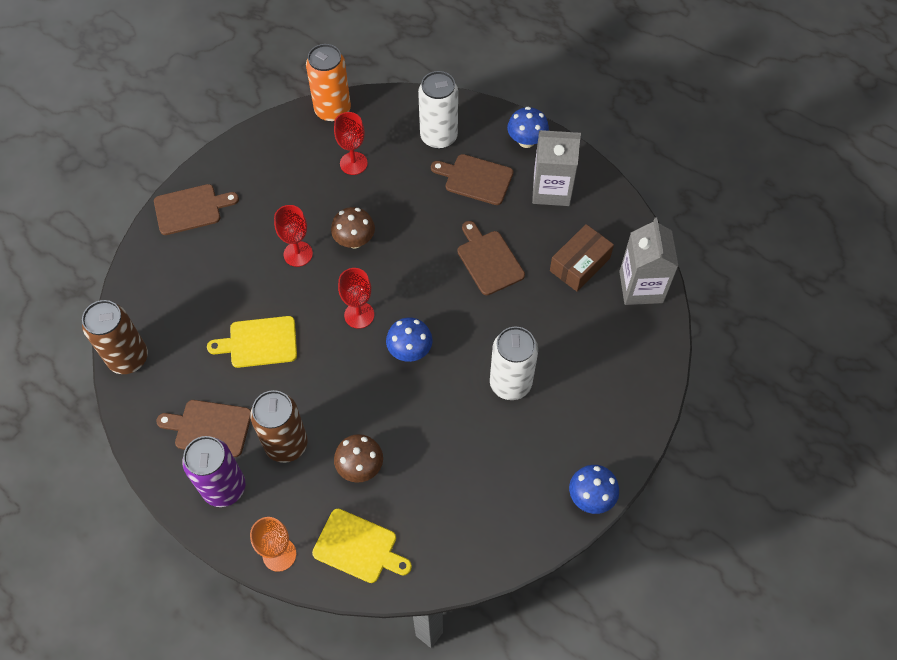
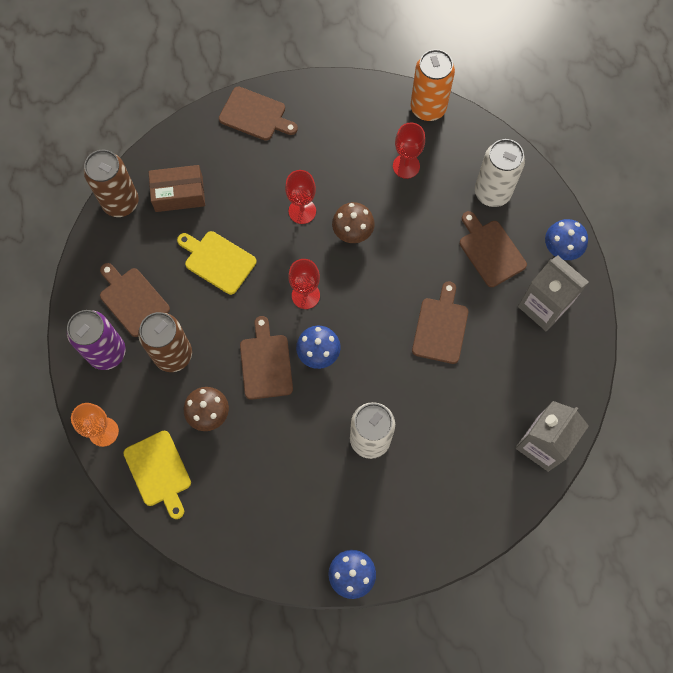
camera: 40 degrees right, 10 degrees up
brown box [550,224,614,292] -> brown box moved to [149,165,205,212]
none -> brown cutting board [240,316,293,400]

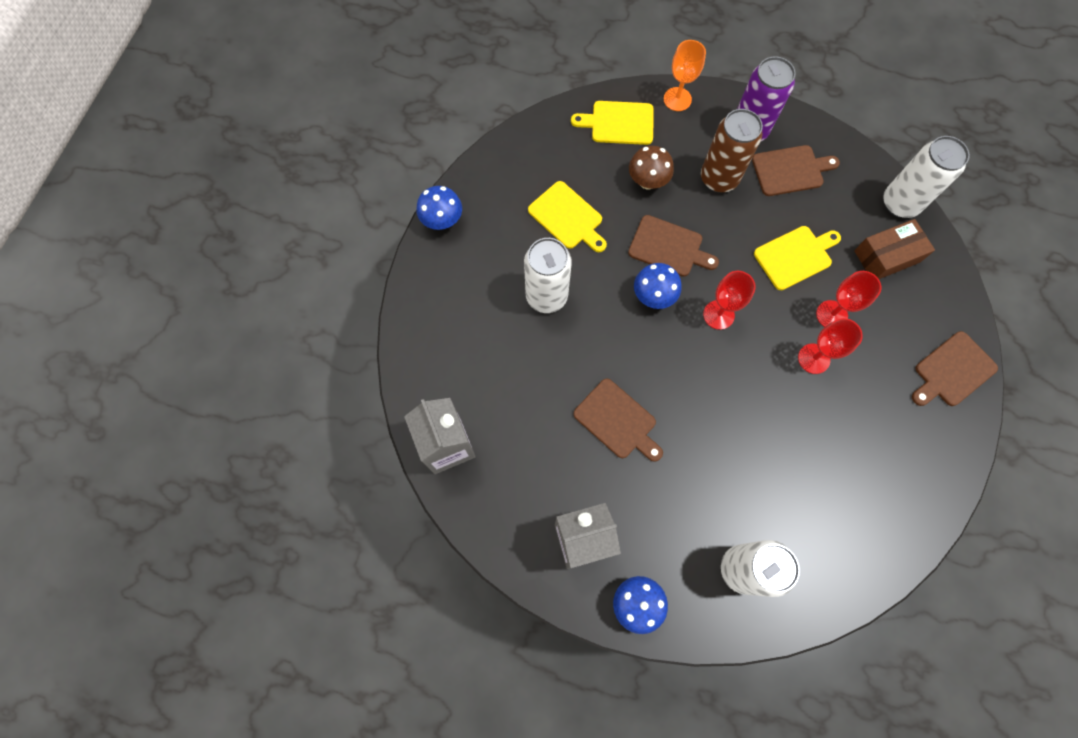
camera: 120 degrees right, 0 degrees up
brown can [84,150,139,217] -> white can [883,136,970,218]
brown box [149,165,205,212] -> brown box turned 45 degrees clockwise [854,219,935,279]
brown mushroom [332,202,375,243] -> none
red goblet [393,122,425,179] -> red goblet moved to [816,271,881,327]
orange can [411,49,455,121] -> none
brown cutting board [460,211,527,287] -> none
none -> yellow cutting board [528,181,607,252]

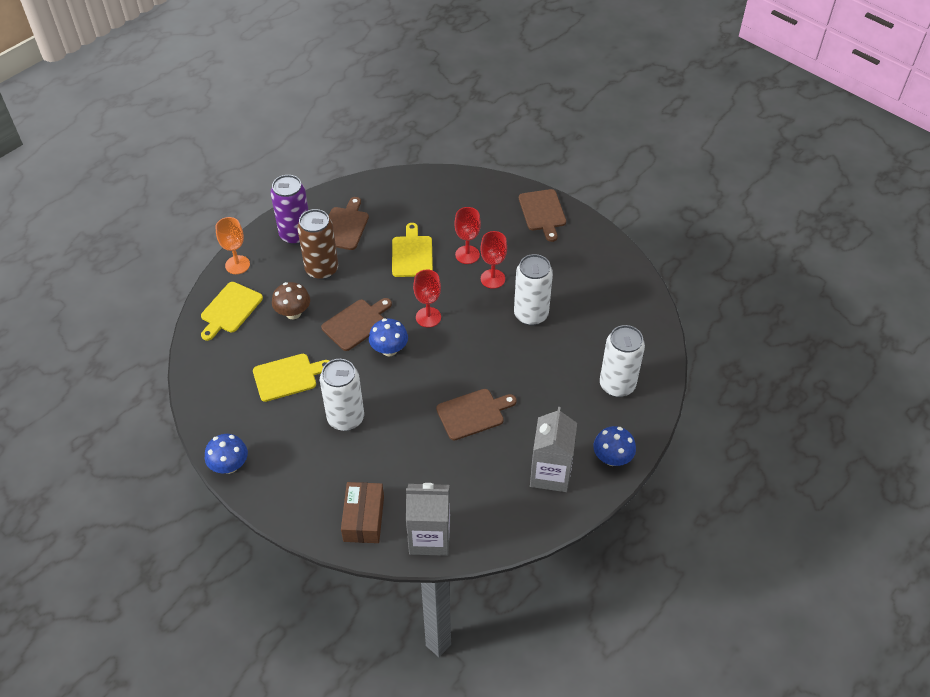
camera: 65 degrees left, 20 degrees down
brown box [854,219,935,279] -> brown box moved to [341,482,384,543]
white can [883,136,970,218] -> white can moved to [514,254,553,326]

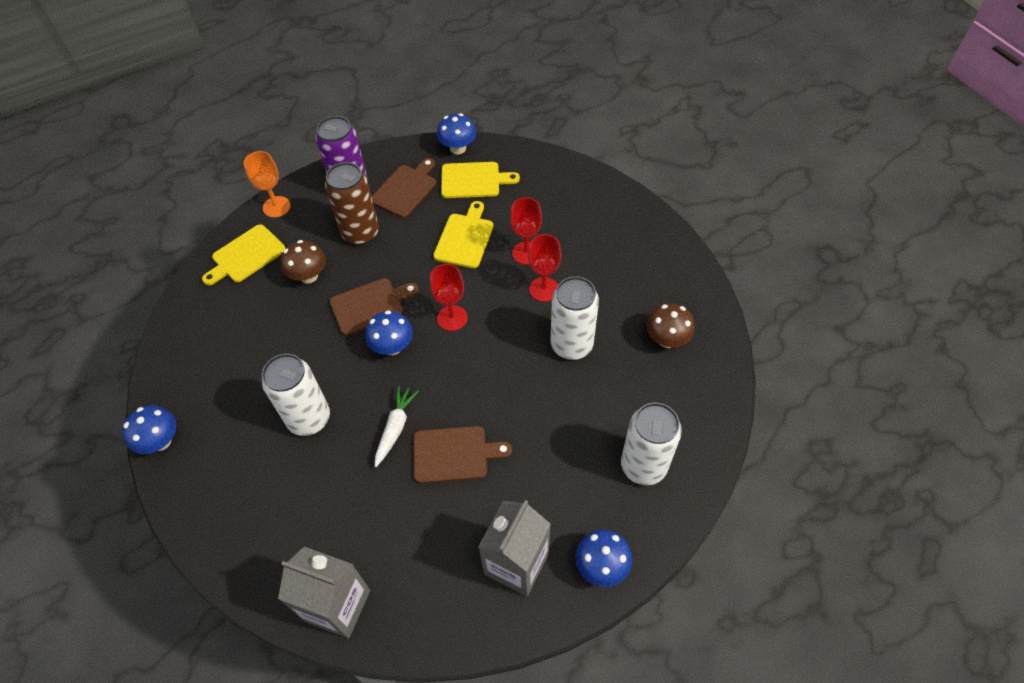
camera: 20 degrees right, 5 degrees up
yellow cutting board [253,354,329,402] -> yellow cutting board moved to [441,162,520,198]
brown box [341,482,384,543] -> none
brown cutting board [519,189,566,242] -> none
none -> white carrot [375,385,419,467]
none -> blue mushroom [437,113,476,154]
none -> brown mushroom [647,303,695,348]

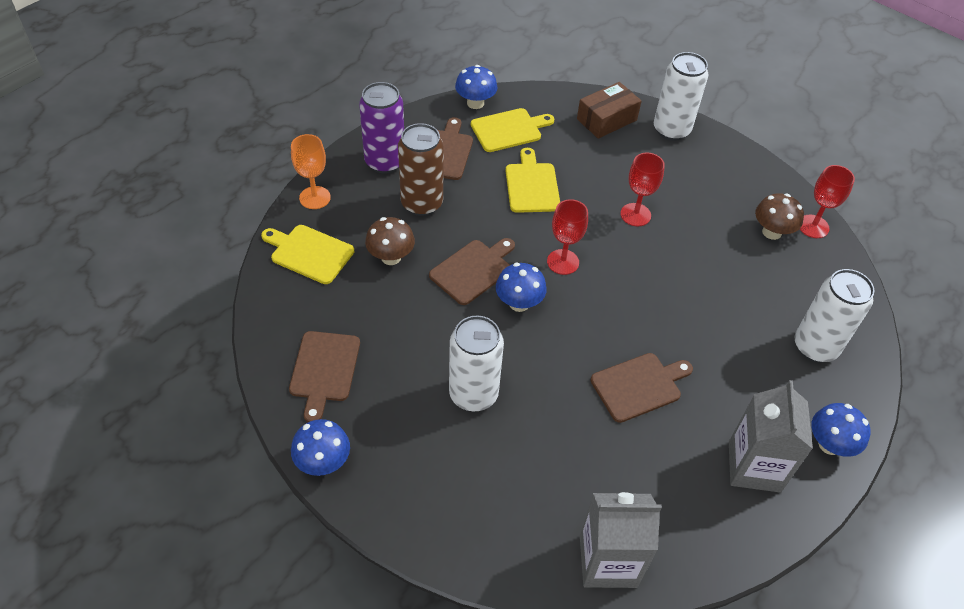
camera: 25 degrees left, 5 degrees down
yellow cutting board [202,224,285,285] -> yellow cutting board turned 90 degrees clockwise [261,225,354,284]
white carrot [375,385,419,467] -> none
red goblet [510,197,542,265] -> red goblet moved to [800,165,855,238]
white can [551,276,599,360] -> white can moved to [654,52,708,141]
none -> brown cutting board [289,331,360,422]
none -> brown box [577,82,642,139]

